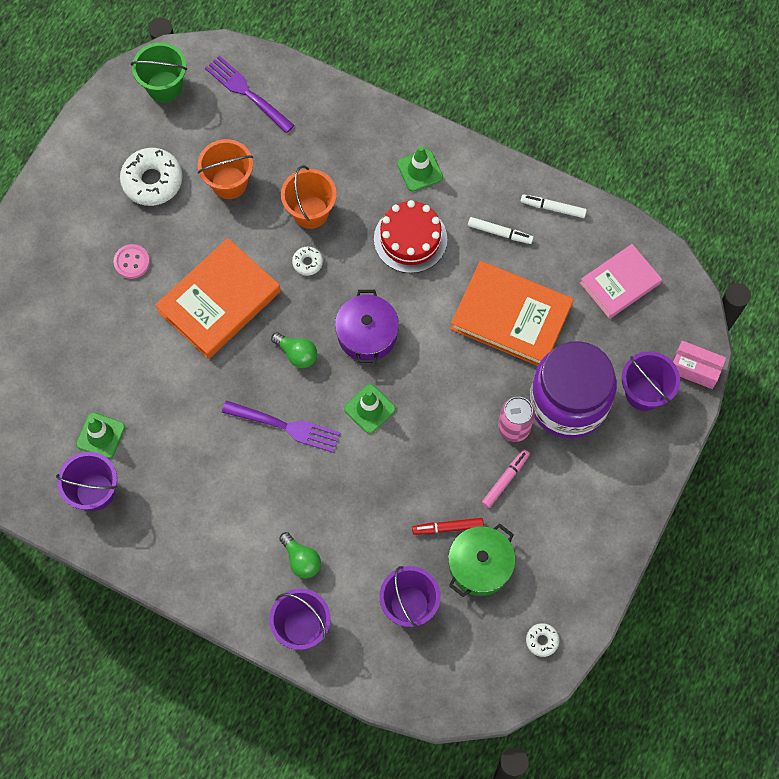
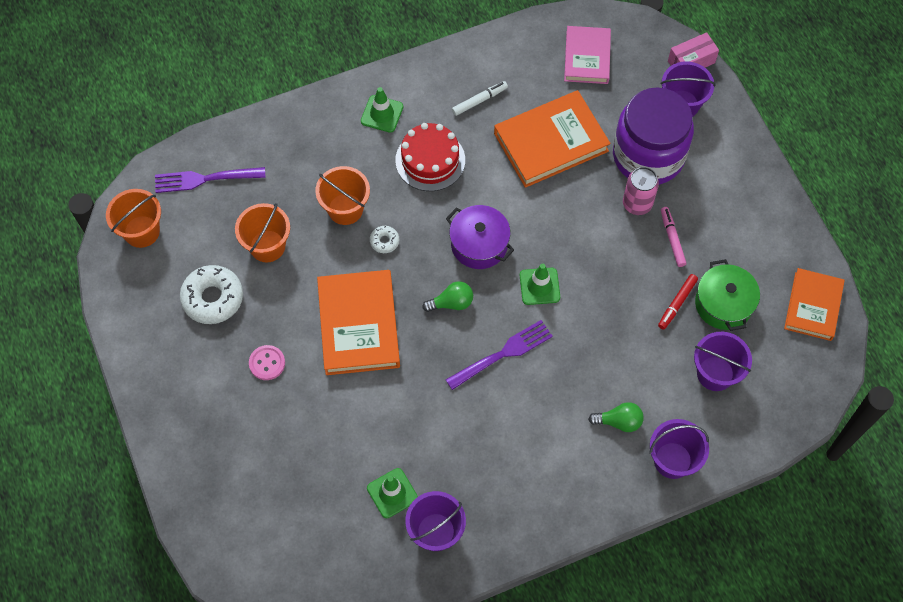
camera: 50 degrees left, 5 degrees down
green bucket [131,42,187,103] -> orange bucket [106,189,161,248]
white marker [521,194,587,218] -> none
white donut [526,623,559,657] -> orange book [784,268,845,341]

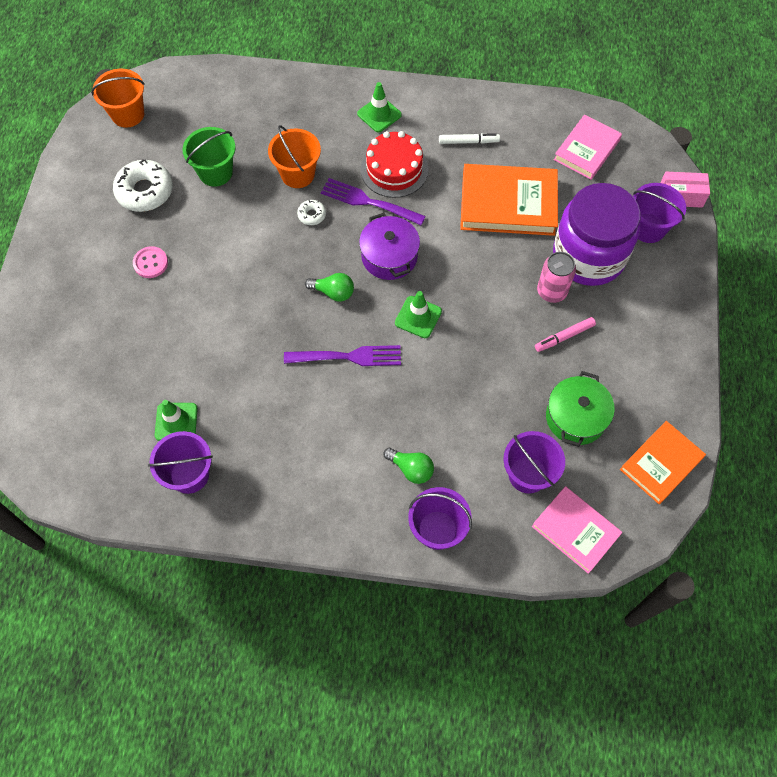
camera: 30 degrees right, 0 degrees up
purple fork [155,167,266,193] -> purple fork moved to [321,178,426,225]
orange bucket [235,203,290,262] -> green bucket [182,127,236,187]
orange book [317,270,400,375] -> none
red marker [658,274,698,330] -> none
pink marker [661,207,687,267] -> pink marker turned 135 degrees counterclockwise [535,317,596,352]
none -> pink book [532,486,622,574]

